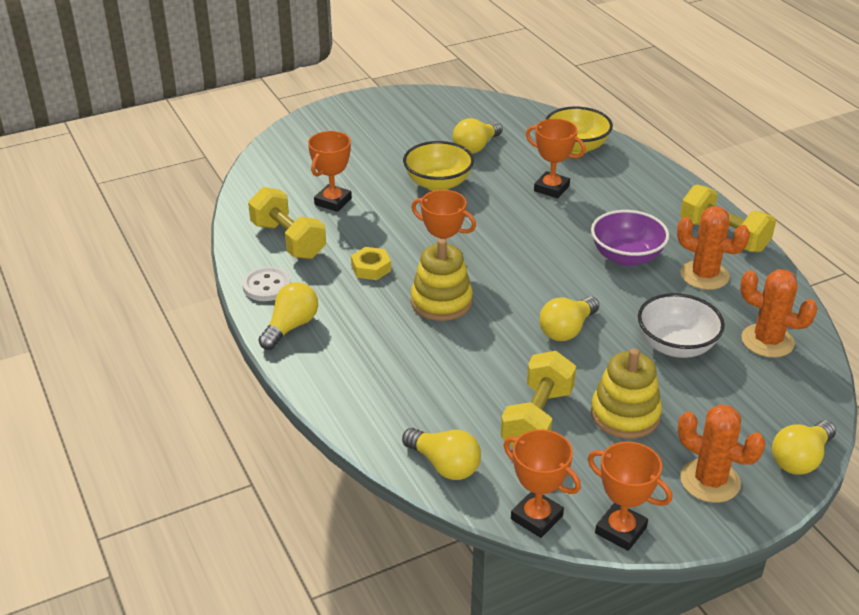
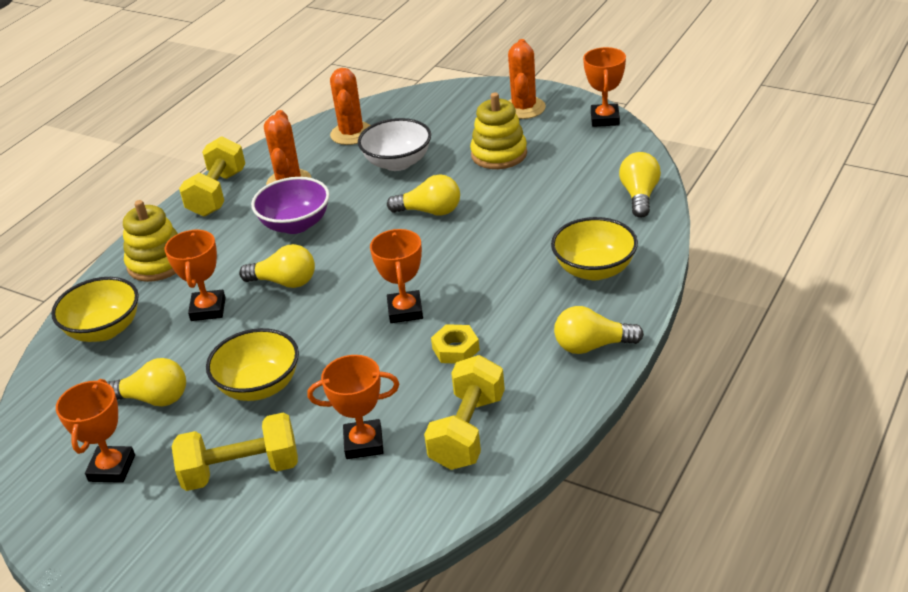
camera: 120 degrees left, 0 degrees up
white button [242,267,291,301] -> none
yellow stacking toy [411,239,473,321] -> yellow stacking toy moved to [123,200,178,282]
yellow dumbbell [501,351,576,446] -> yellow dumbbell moved to [172,412,298,491]
orange trophy [504,429,581,538] -> orange trophy moved to [56,379,135,483]
yellow light bulb [772,420,836,475] -> yellow light bulb moved to [239,244,315,288]
none -> yellow bowl [551,217,638,280]

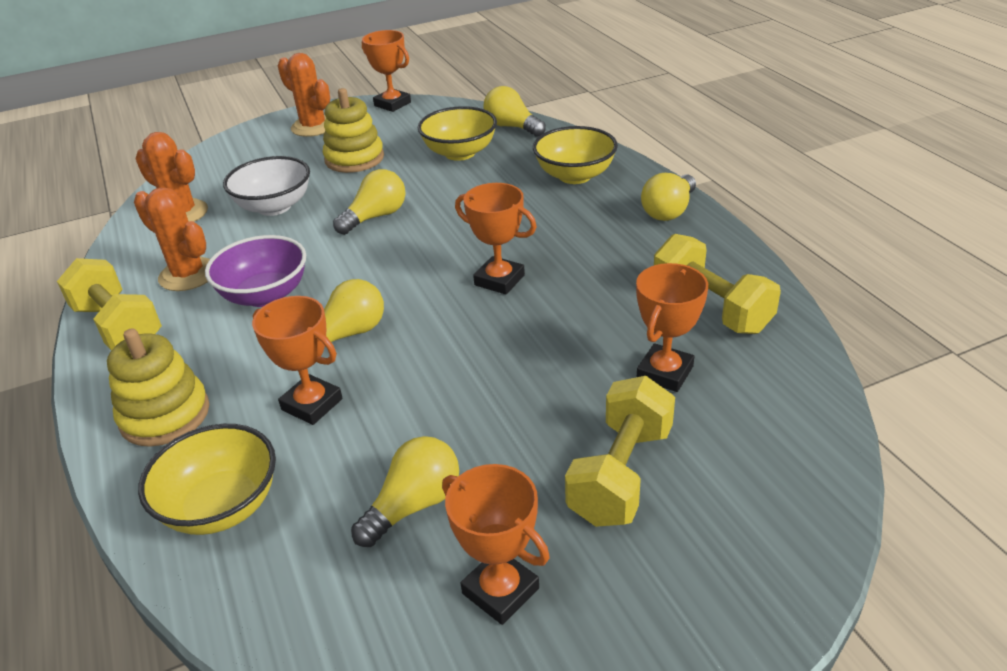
camera: 55 degrees left, 0 degrees up
yellow bowl [206,328,299,401] -> yellow bowl moved to [418,106,497,161]
yellow nut [431,324,480,364] -> none

